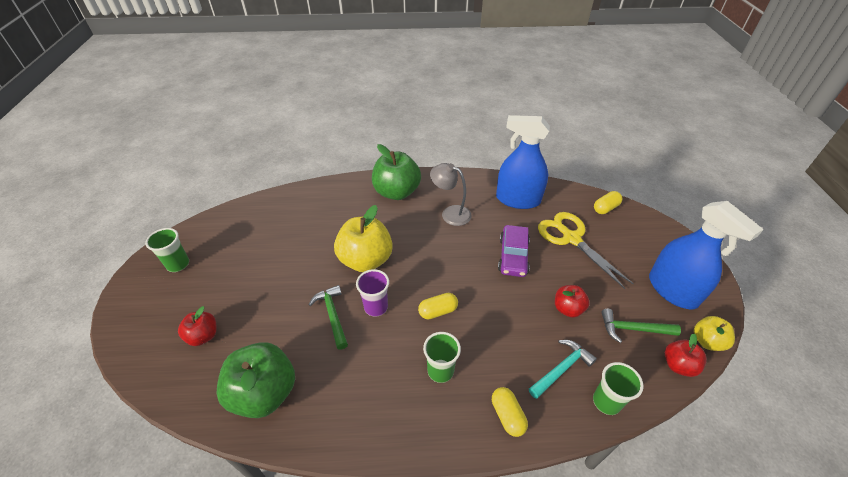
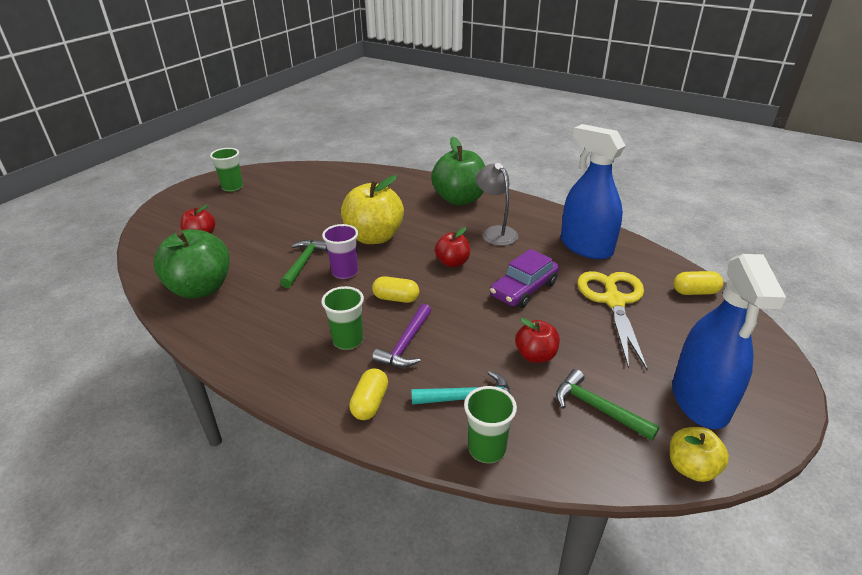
camera: 35 degrees right, 10 degrees down
red apple [665,334,707,377] -> red apple moved to [435,227,470,267]
none -> purple hammer [372,304,432,368]

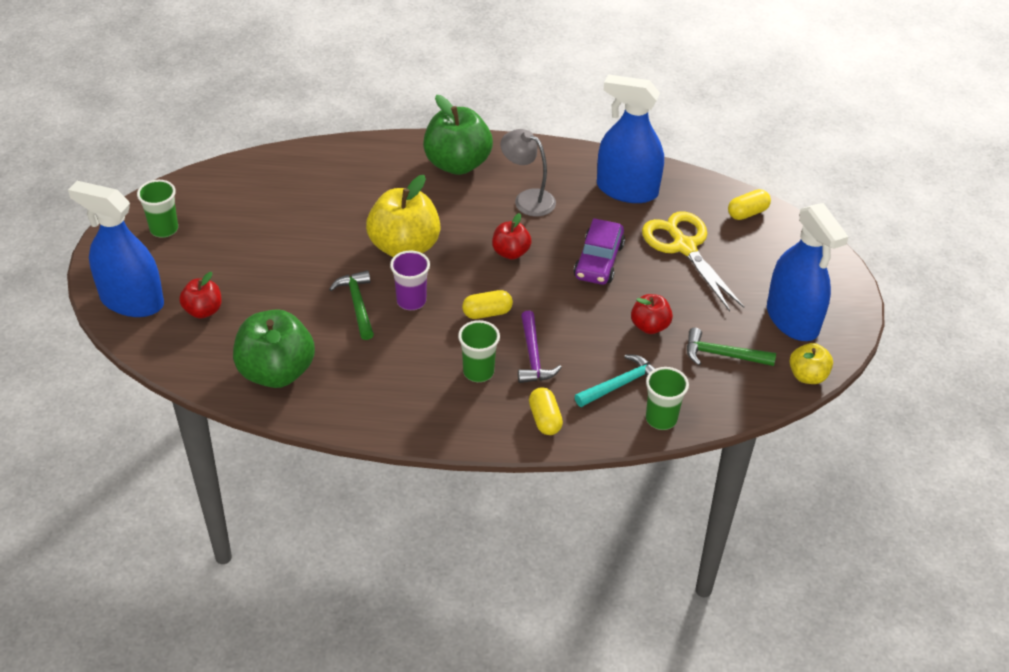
camera: 30 degrees left, 10 degrees up
none -> blue spray bottle [68,181,164,317]

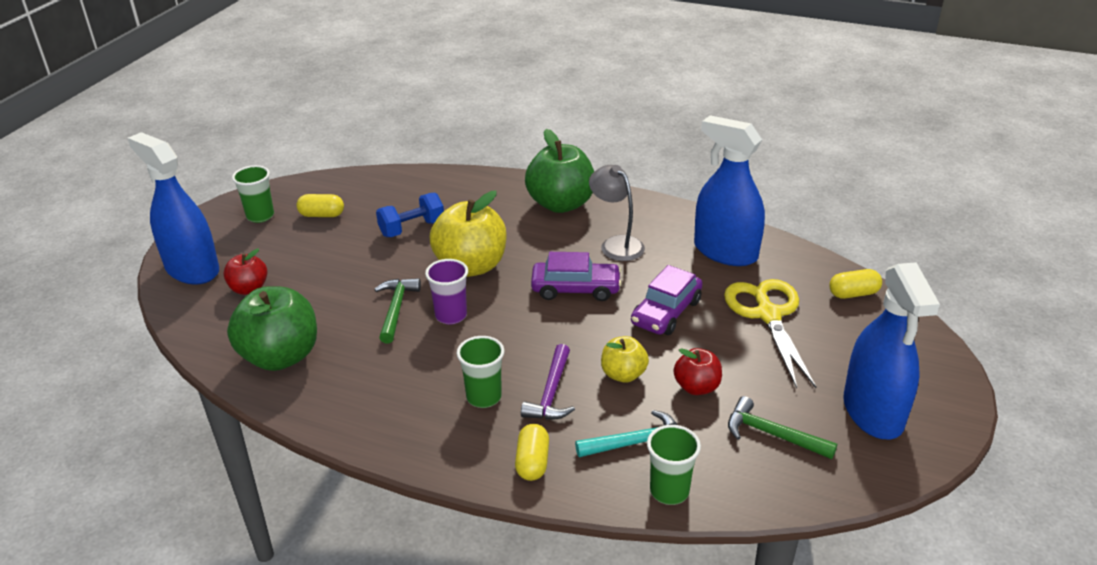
camera: 20 degrees right, 10 degrees down
yellow capsule [462,290,513,319] -> yellow capsule moved to [297,194,344,217]
red apple [492,213,531,259] -> purple car [531,252,622,301]
yellow apple [790,343,833,384] -> yellow apple moved to [601,336,649,383]
none -> blue dumbbell [376,192,444,237]

